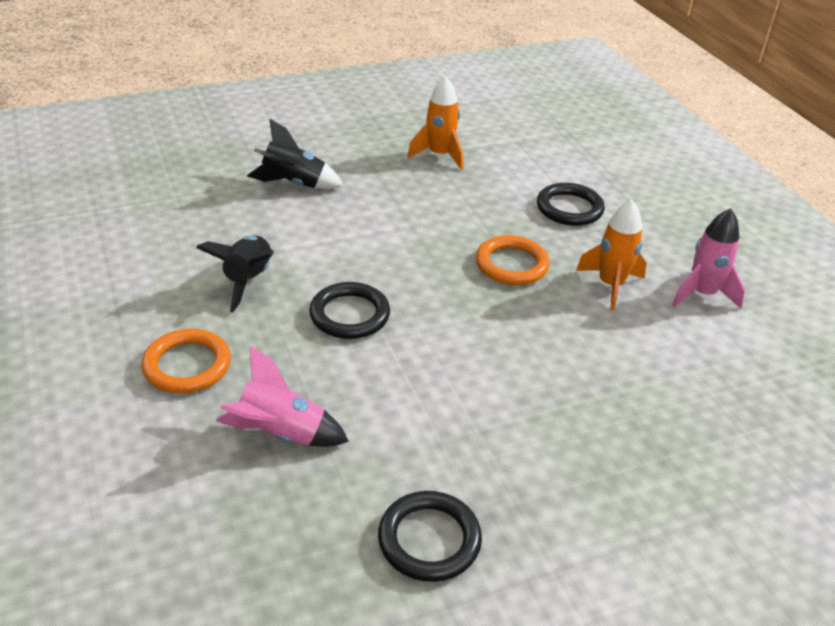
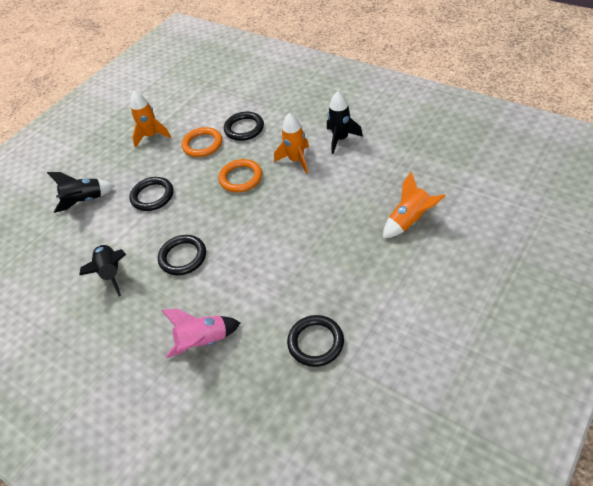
camera: 25 degrees left, 10 degrees up
orange ring [141,329,231,393] -> orange ring moved to [181,127,222,157]
pink rocket [672,208,745,309] -> black rocket [327,91,363,154]
none -> black ring [130,177,173,211]
none -> orange rocket [383,171,445,238]

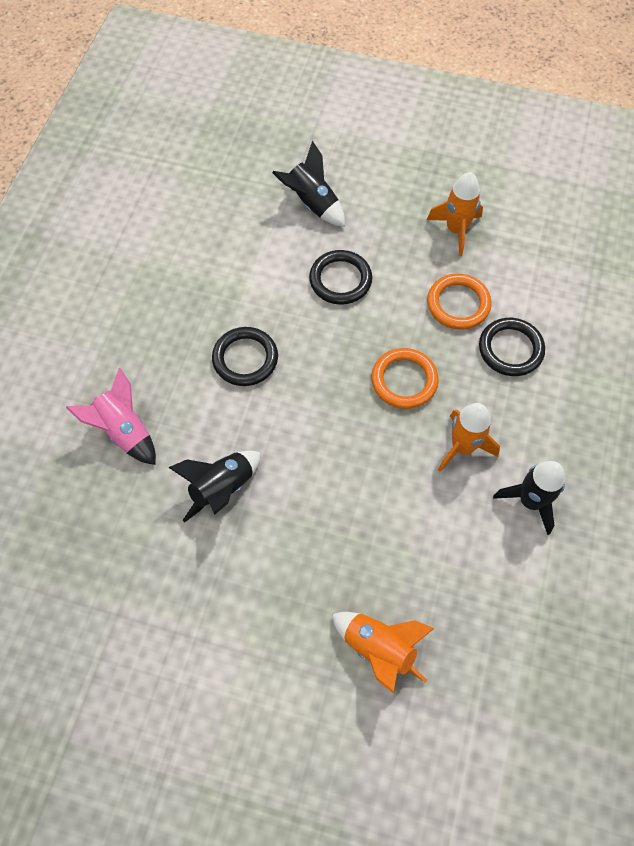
camera: 65 degrees right, 15 degrees up
black rocket [79,244,126,297] -> black rocket moved to [168,450,261,523]
black ring [287,315,344,367] -> none

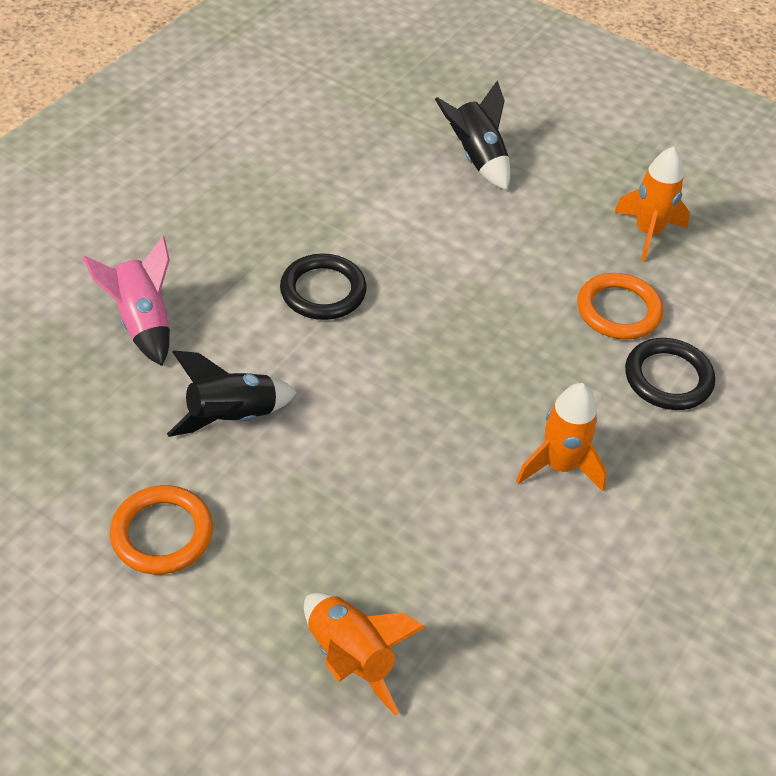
camera: 15 degrees right, 15 degrees down
black ring [309,250,372,305] -> none
orange ring [371,348,439,409] -> orange ring moved to [110,485,213,574]
black rocket [493,461,565,535] -> none

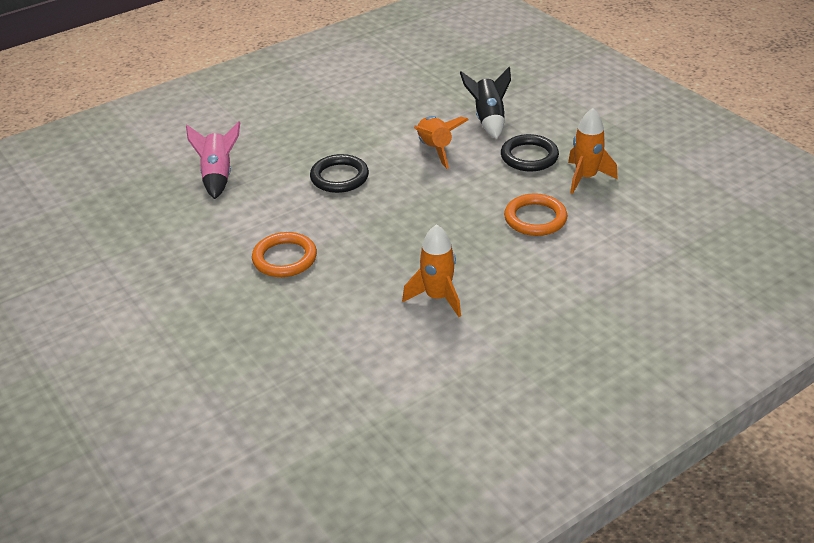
camera: 25 degrees right, 10 degrees down
orange ring [110,485,213,574] -> orange ring moved to [252,232,317,277]
black rocket [167,351,297,437] -> none
orange rocket [304,593,425,716] -> orange rocket moved to [414,116,468,169]
black ring [625,338,715,410] -> black ring moved to [501,134,559,171]

